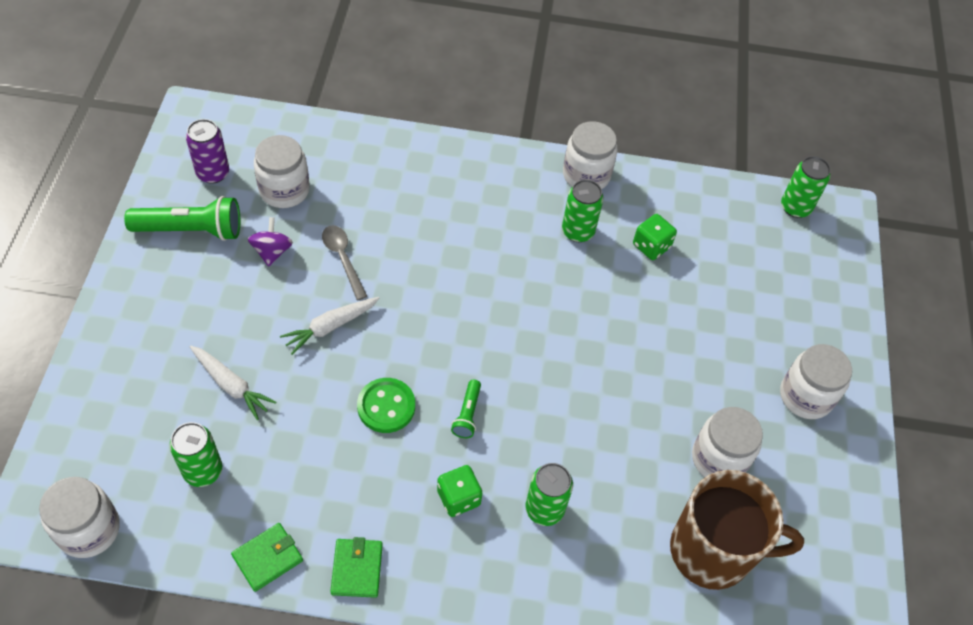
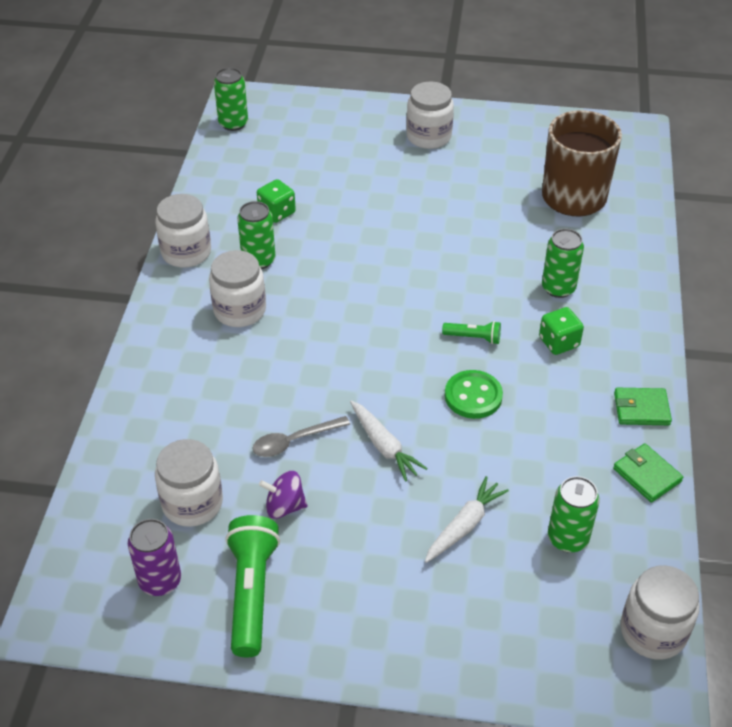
camera: 85 degrees left, 10 degrees down
white jar [692,407,763,477] -> white jar moved to [209,250,266,327]

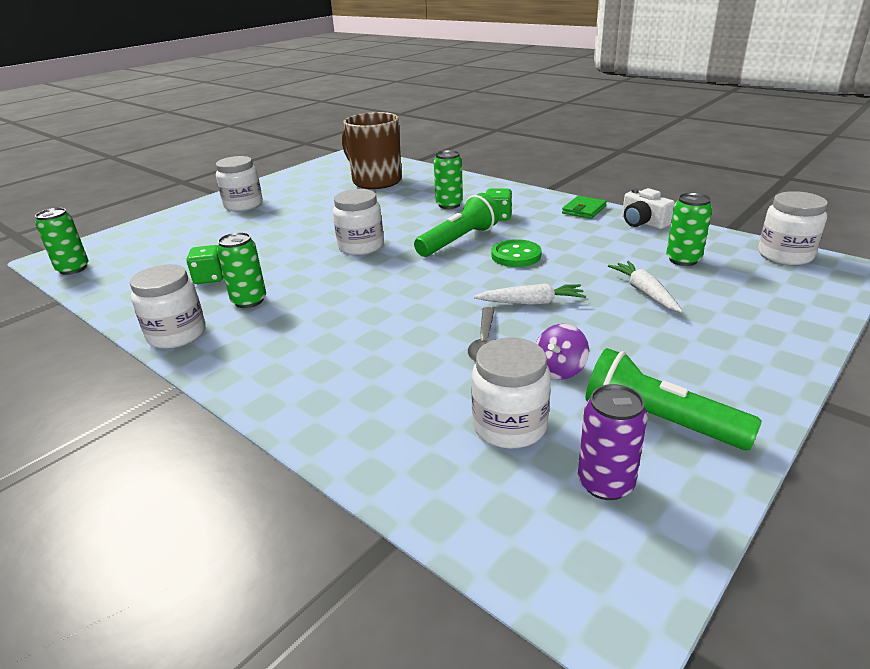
camera: 55 degrees left, 15 degrees down
white jar [209,250,266,327] -> white jar moved to [333,189,384,255]
green flashlight [442,321,501,344] -> green flashlight [414,193,500,257], size x1.96
green wallet [613,443,683,503] -> white camera [622,188,675,229]

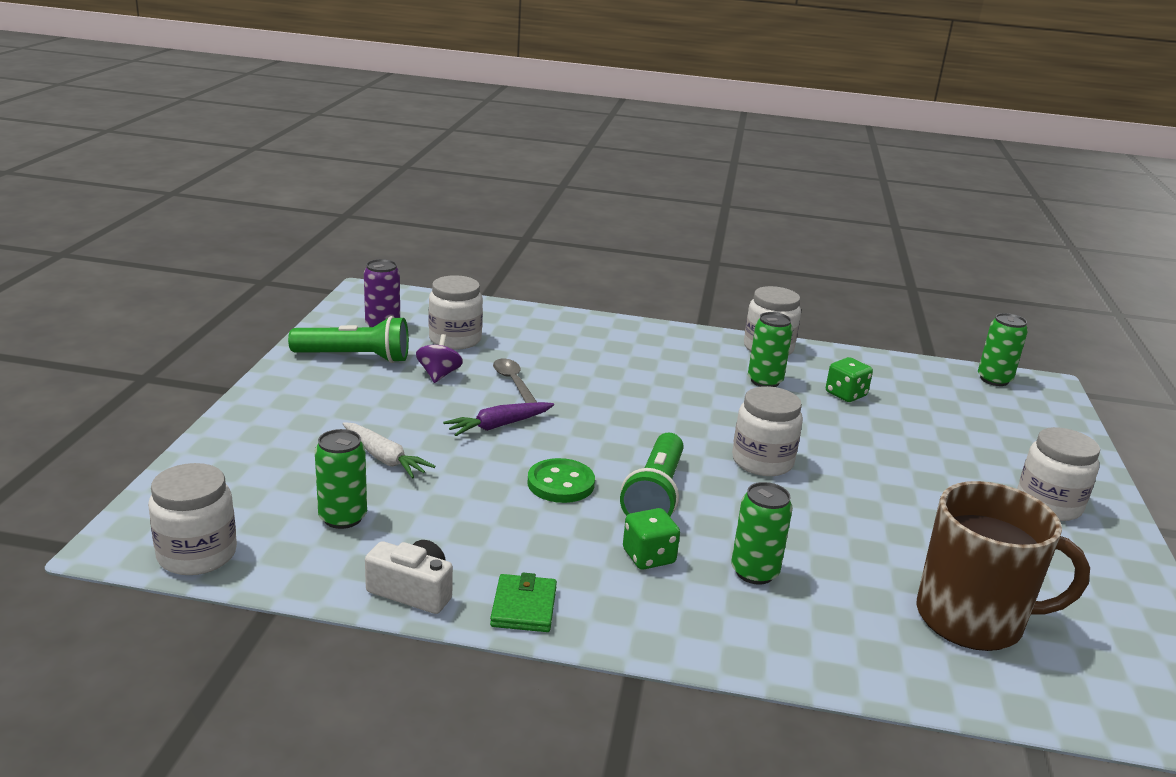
camera: 145 degrees right, 5 degrees down
white carrot [474,283,586,305] -> purple carrot [443,402,554,436]

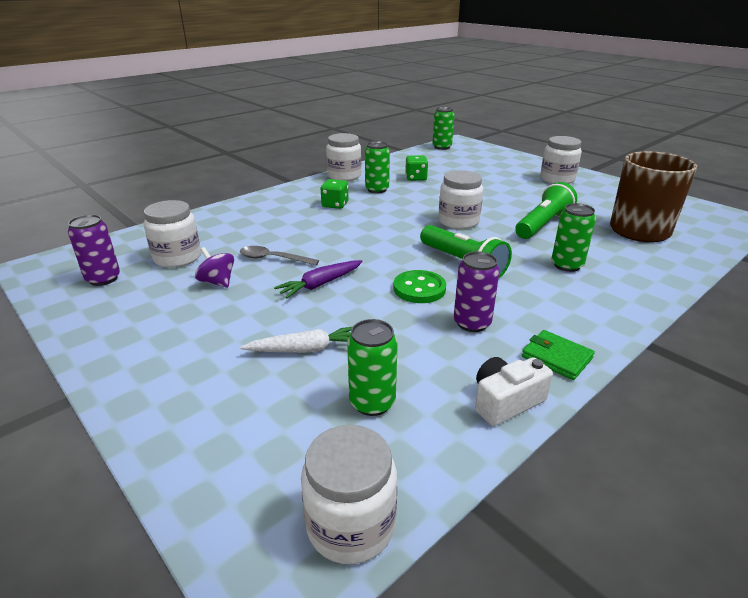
camera: 50 degrees left, 5 degrees up
green flashlight [288,316,409,363] -> green flashlight moved to [515,182,577,239]
purple carrot [443,402,554,436] -> purple carrot turned 45 degrees clockwise [274,260,363,298]
green dice [623,508,680,570] -> green dice moved to [321,179,348,209]
none -> purple can [454,252,500,332]

